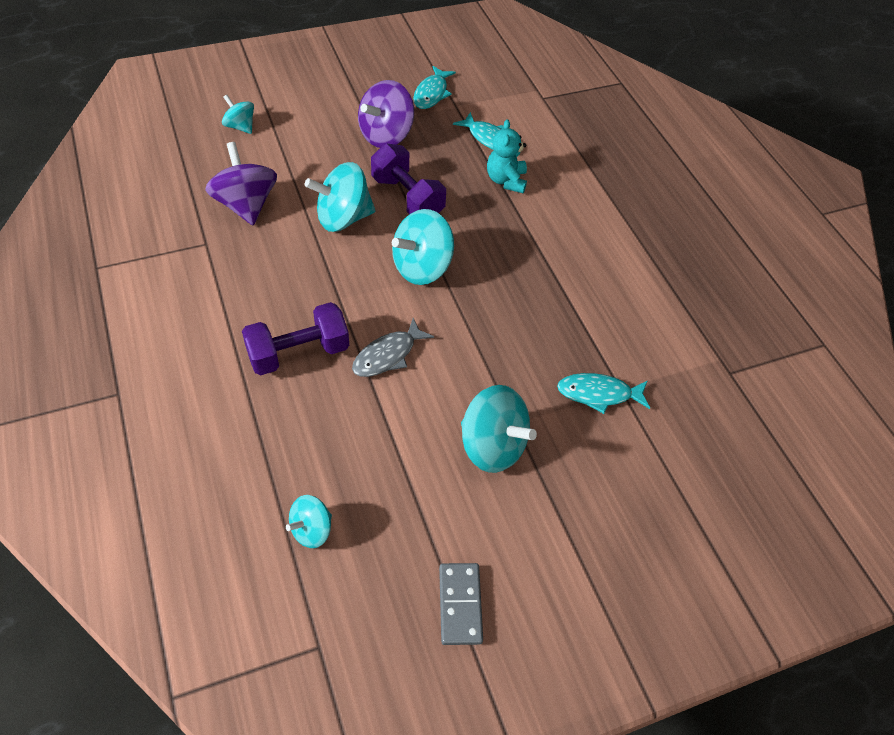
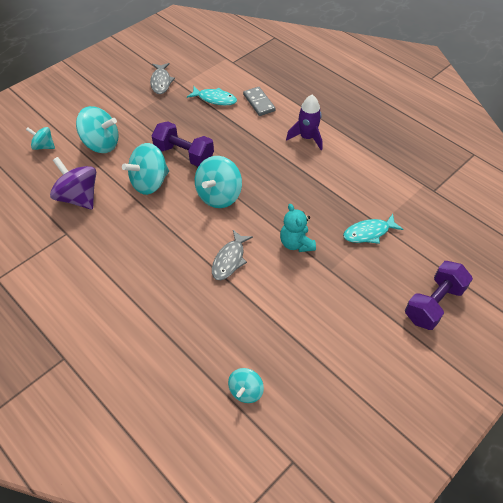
camera: 20 degrees left, 0 degrees up
purple dumbbell [242,302,349,375] -> purple dumbbell moved to [405,261,473,330]
purple spinning top [358,80,414,148] -> none
turquoise fish [413,66,456,109] -> grey fish [150,63,175,94]
grey domino [439,563,483,645] -> grey domino moved to [243,87,276,116]
turquoise spinning top [461,385,537,473] -> turquoise spinning top moved to [76,106,119,153]
turquoise teddy bear [487,119,527,193] -> turquoise teddy bear moved to [280,204,316,252]
none -> purple rocket [286,95,323,150]

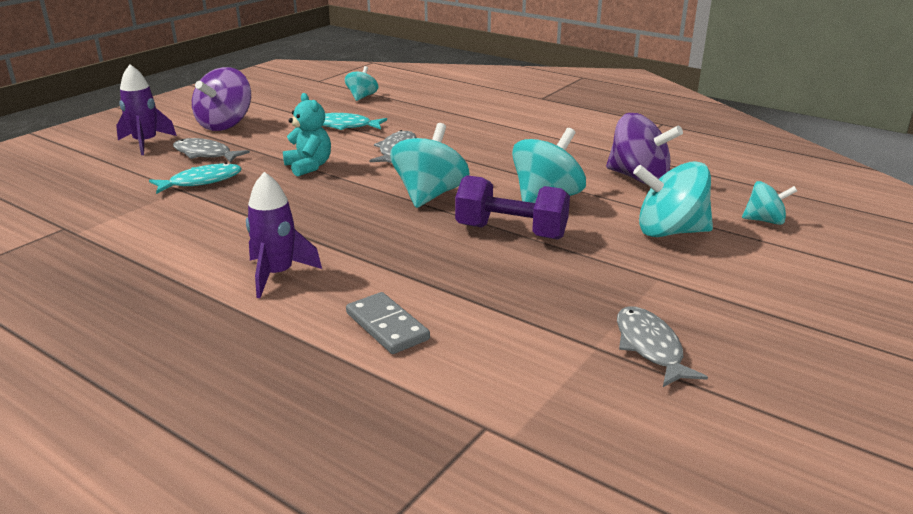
camera: 170 degrees right, 25 degrees down
turquoise fish [187,86,237,105] -> turquoise fish moved to [323,113,387,130]
purple dumbbell [405,261,473,330] -> purple rocket [116,64,177,155]
none -> grey fish [173,138,250,163]
none -> purple spinning top [192,67,251,131]

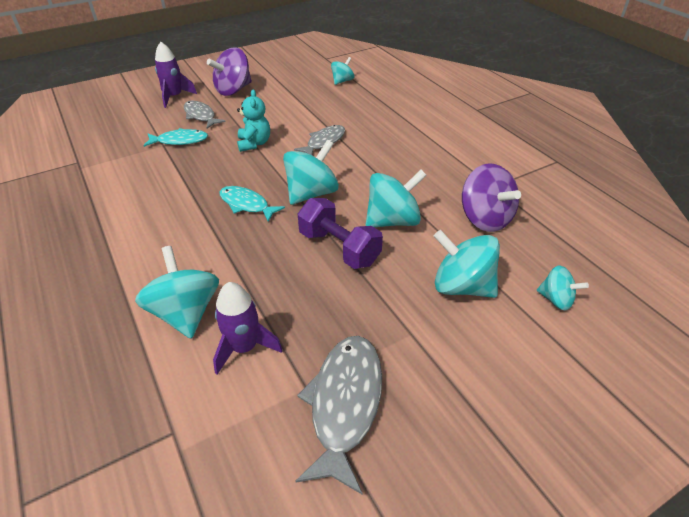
camera: 25 degrees right, 15 degrees up
purple rocket [246,172,322,298] -> purple rocket moved to [213,282,283,374]
turquoise fish [323,113,387,130] -> turquoise fish moved to [220,186,285,222]
grey domino [346,292,430,354] -> turquoise spinning top [135,246,219,339]
grey fish [617,306,708,387] -> grey fish [295,336,382,494], size x1.57

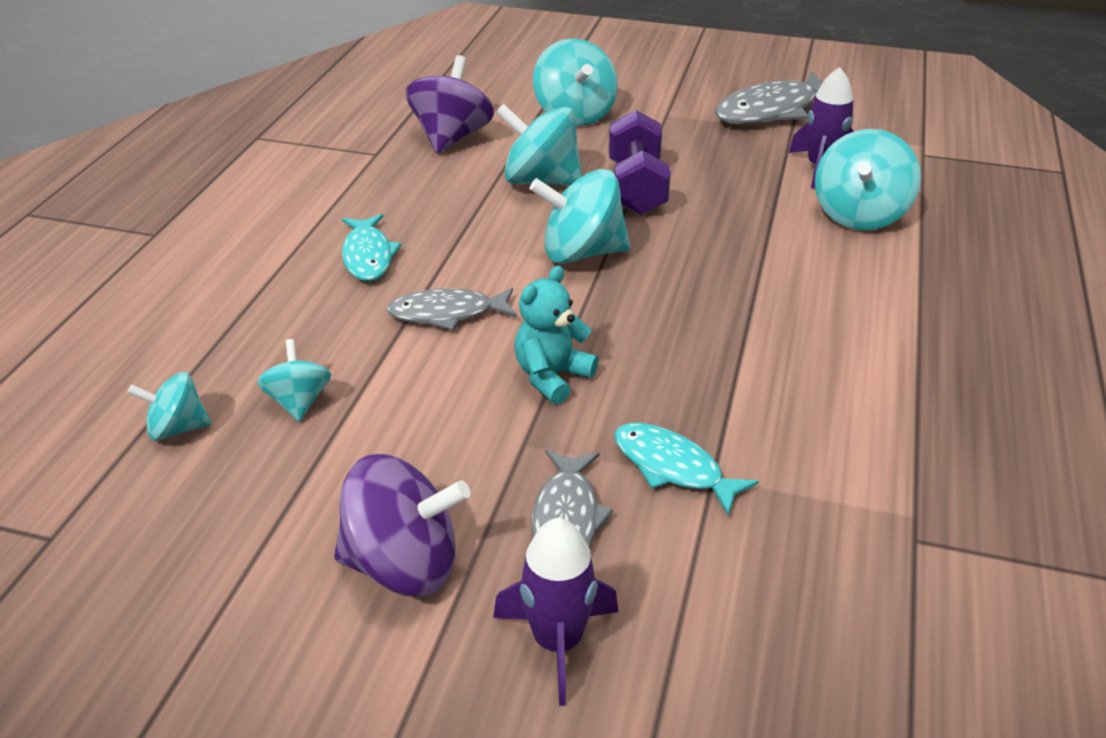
camera: 135 degrees left, 5 degrees down
turquoise fish [220,186,285,222] -> turquoise fish moved to [342,214,401,281]
turquoise spinning top [537,265,589,310] -> turquoise spinning top moved to [257,339,331,422]

